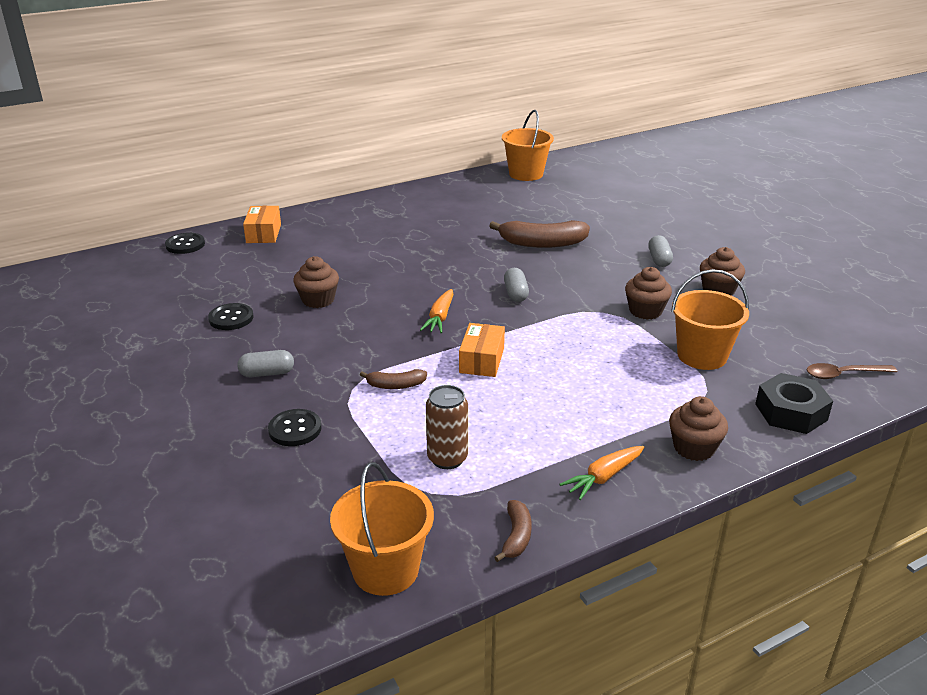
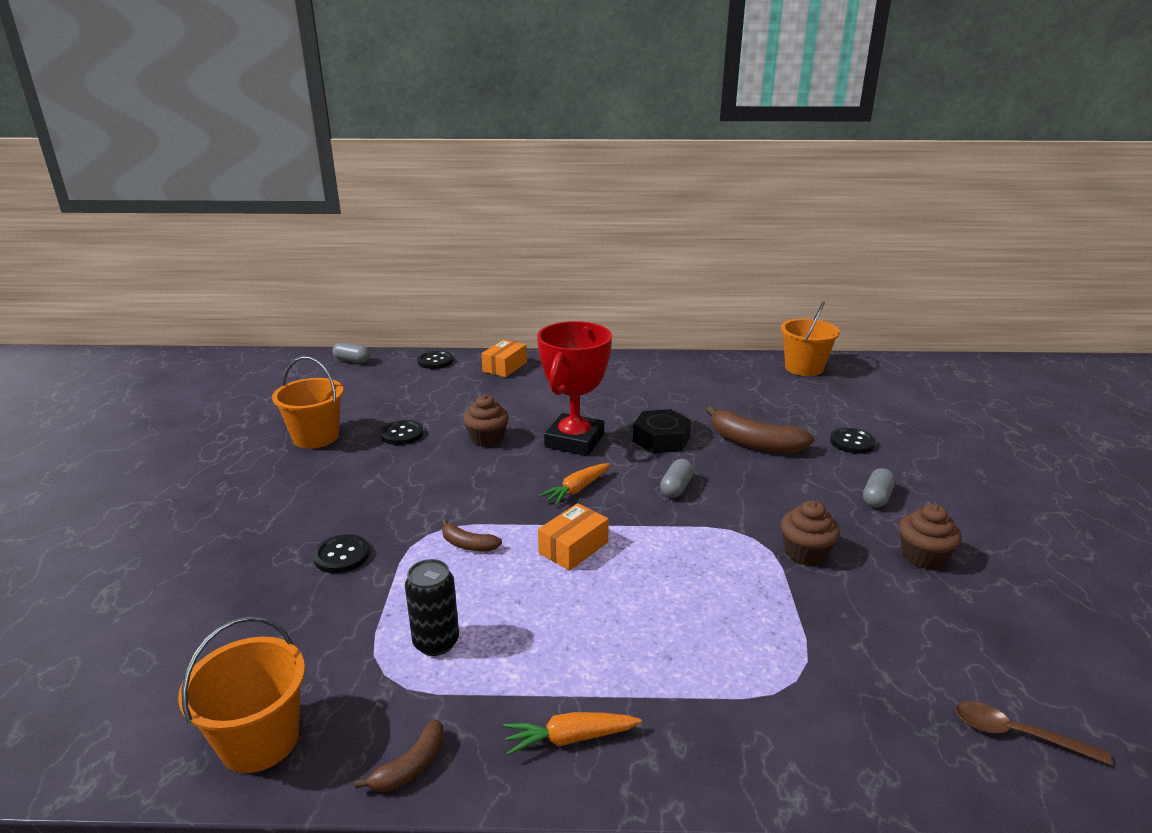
camera: 30 degrees right, 5 degrees down
grey capsule [237,350,294,377] -> grey capsule moved to [332,343,370,363]
brown can [426,385,468,469] -> black can [405,559,459,656]
brown cupcake [669,396,728,461] -> none
orange bucket [671,269,749,370] -> orange bucket moved to [272,357,344,449]
black nut [755,373,833,434] -> black nut moved to [633,409,691,453]
none -> red trophy [537,321,612,456]
none -> black button [830,428,876,454]

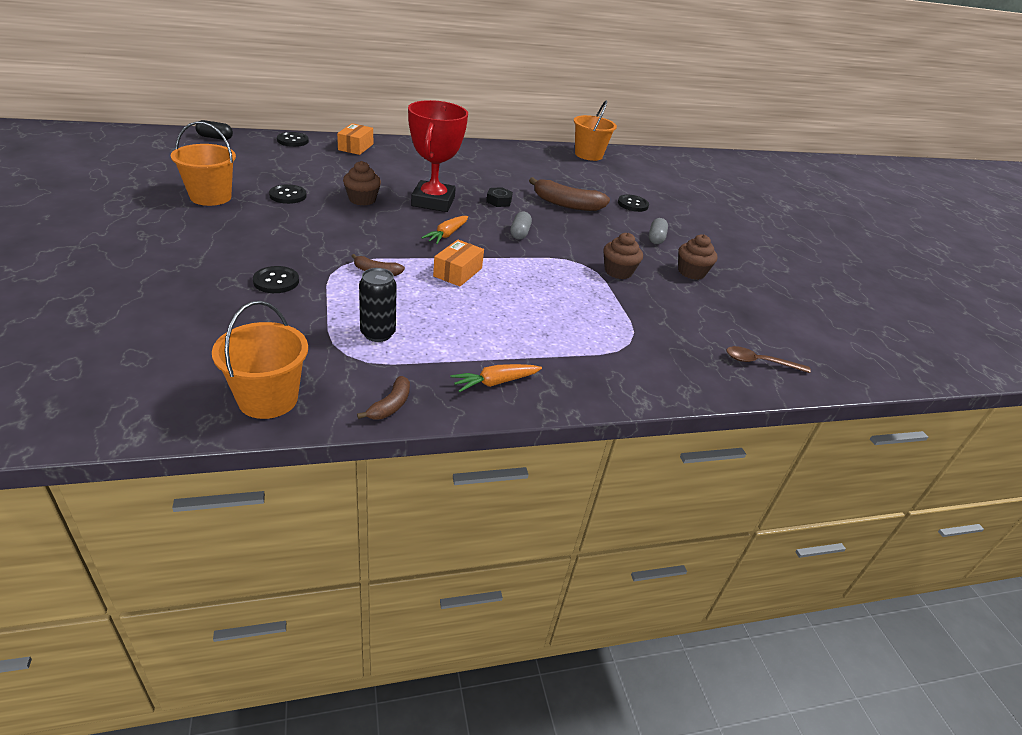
camera: 20 degrees left, 10 degrees up
grey capsule [332,343,370,363] -> black capsule [195,120,233,140]
black nut [633,409,691,453] -> black nut [486,187,513,207], size x0.61

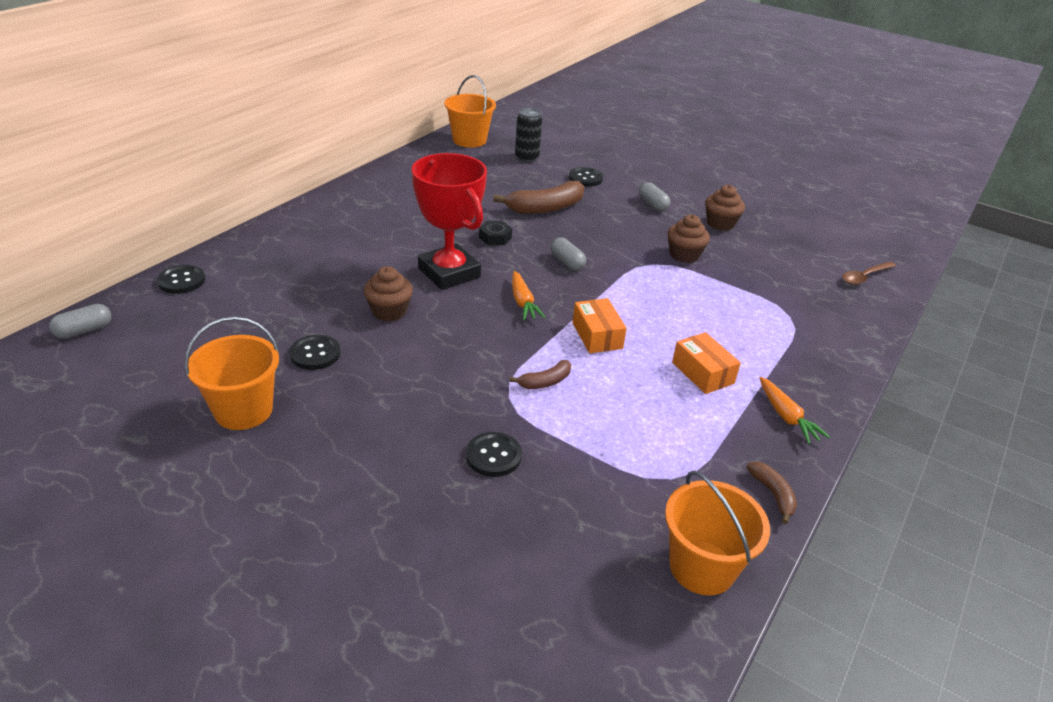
camera: 40 degrees left, 0 degrees up
black capsule [195,120,233,140] -> grey capsule [49,304,112,339]
orange box [337,123,373,155] -> orange box moved to [672,332,741,394]
black can [359,268,397,342] -> black can moved to [515,108,542,162]
orange carrot [450,364,542,392] -> orange carrot turned 45 degrees counterclockwise [760,377,830,444]

